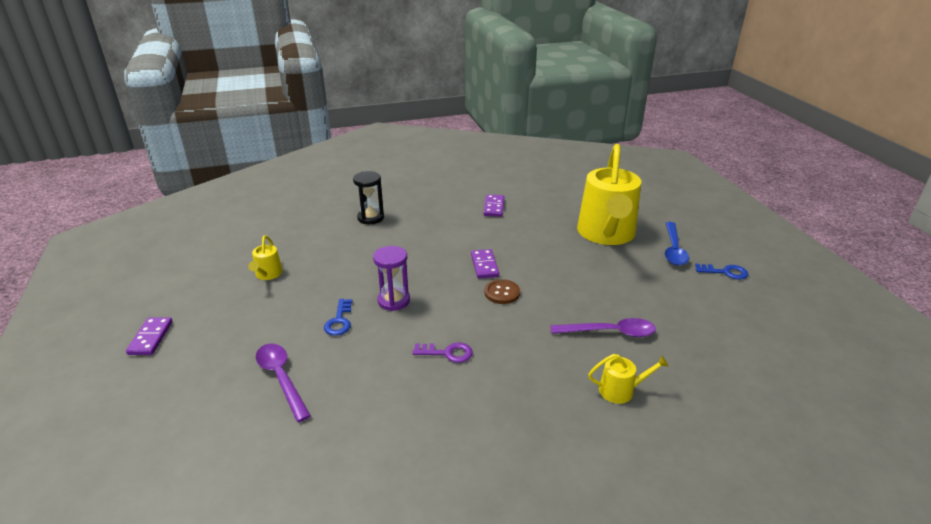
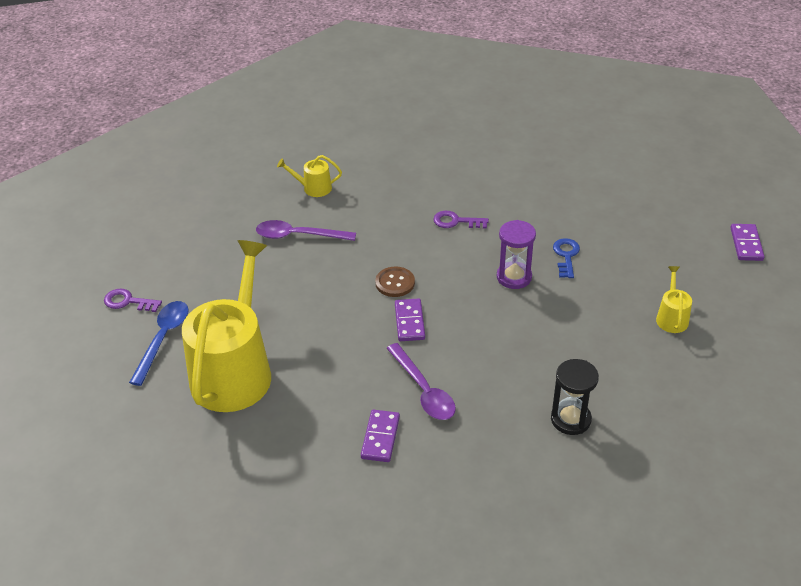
camera: 175 degrees left, 10 degrees up
purple spoon [256,344,311,422] -> purple spoon moved to [386,343,456,420]
blue key [695,264,748,280] -> purple key [104,289,162,312]

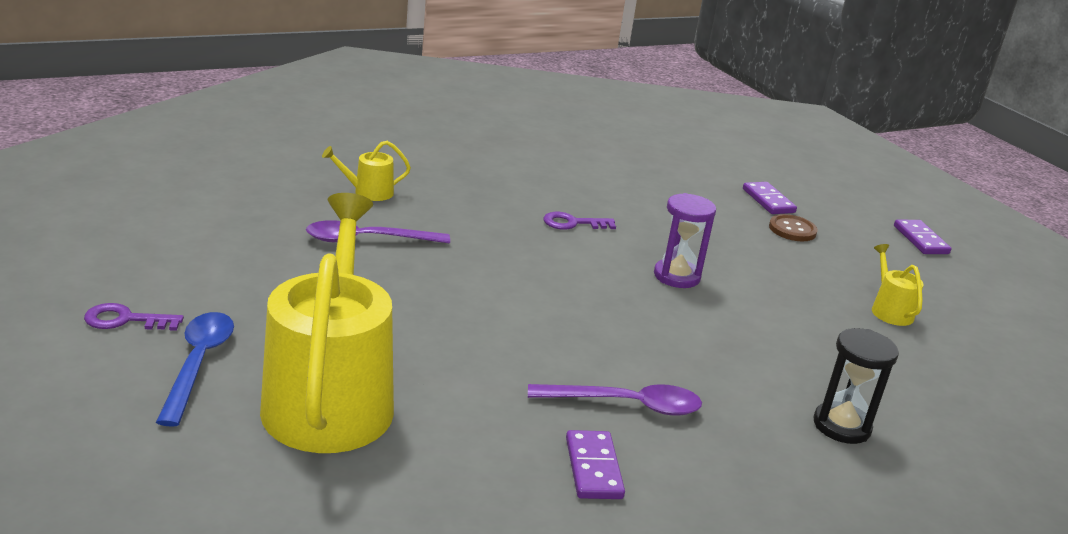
camera: 20 degrees left, 15 degrees down
brown button [375,267,415,297] -> brown button moved to [769,214,818,241]
purple spoon [386,343,456,420] -> purple spoon turned 45 degrees counterclockwise [528,384,702,416]
purple domino [395,298,425,341] -> purple domino moved to [743,182,797,214]
blue key [553,238,580,278] -> none

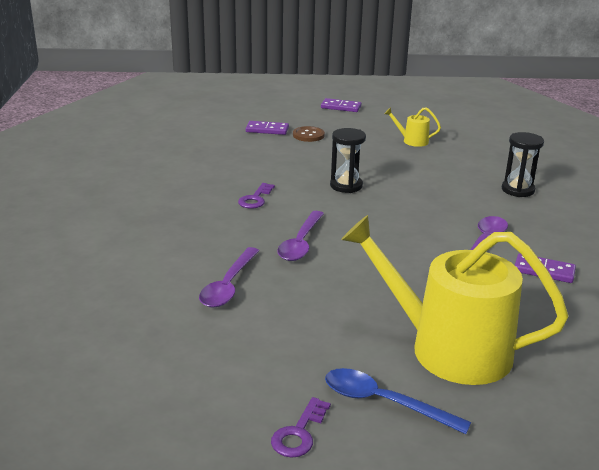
camera: 60 degrees left, 0 degrees up
yellow watering can [322,141,411,201] -> none
purple hourglass [654,193,716,288] -> black hourglass [330,128,366,193]
none -> purple spoon [277,211,324,261]

